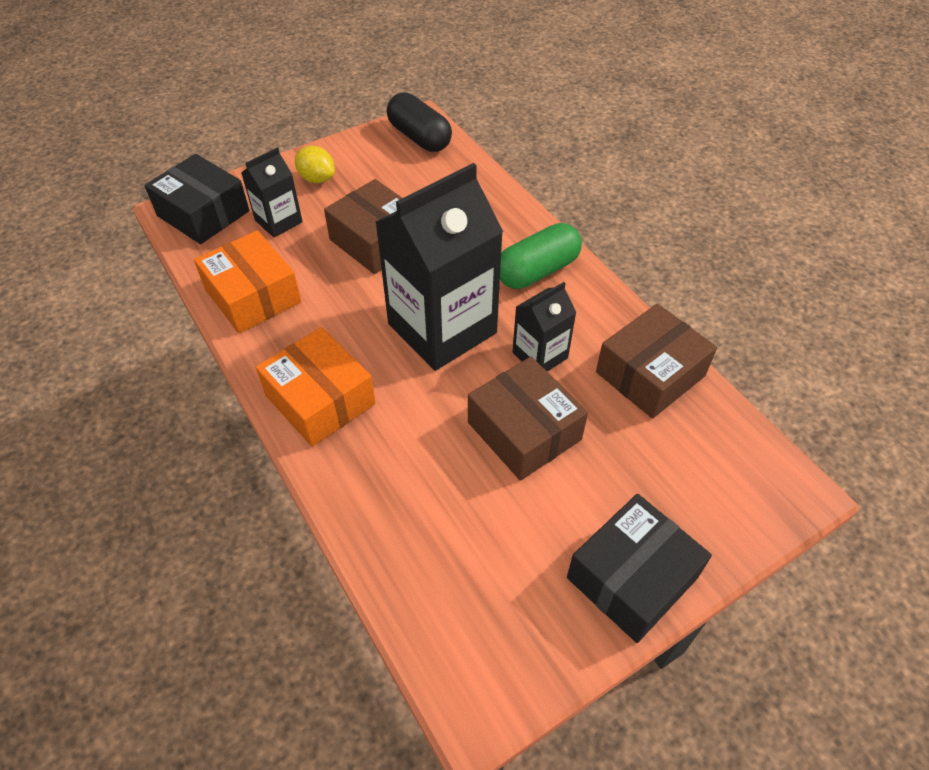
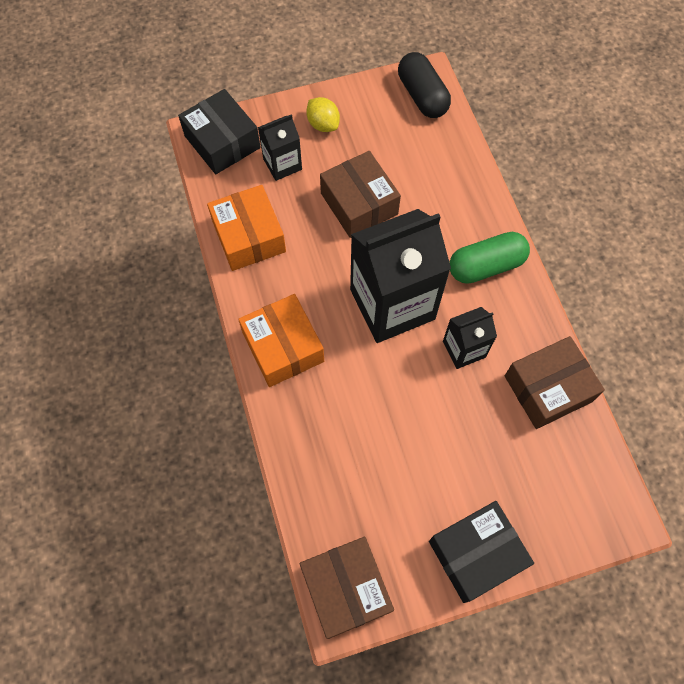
camera: 15 degrees right, 15 degrees up
brown box [468,357,588,481] -> brown box moved to [300,537,394,639]

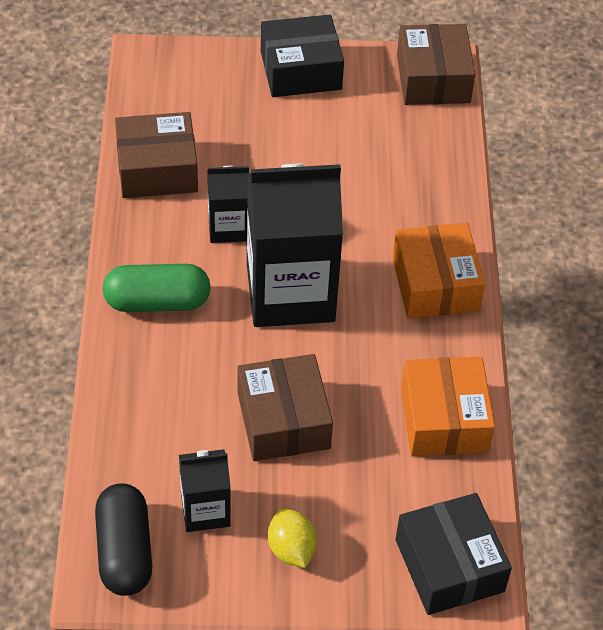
camera: 165 degrees left, 15 degrees down
black carton [258,114,302,181] -> black carton moved to [179,449,231,532]

